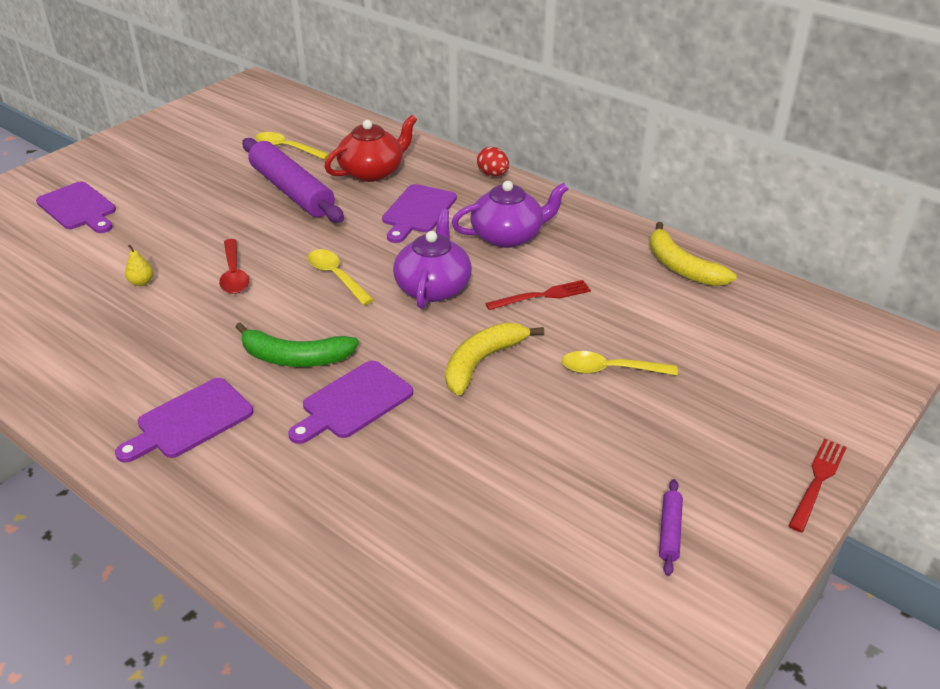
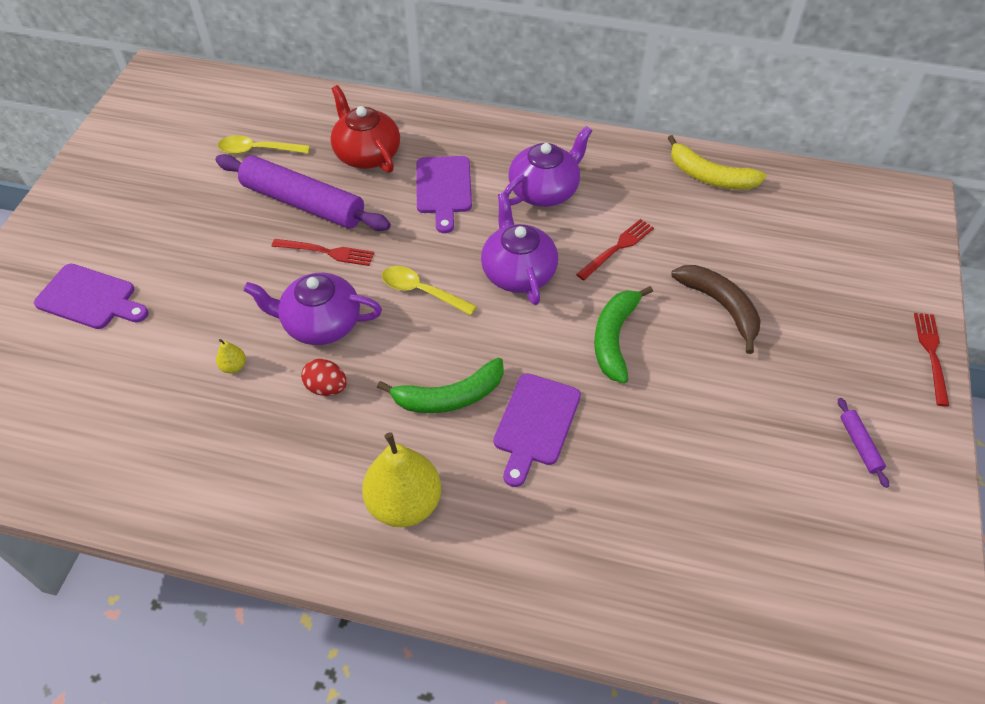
camera: 25 degrees left, 15 degrees up
purple cutting board [115,378,253,463] -> yellow pear [362,432,441,527]
red spoon [219,239,249,294] -> purple teapot [243,273,382,345]
red teapot [324,115,417,182] -> red teapot turned 60 degrees counterclockwise [330,85,400,173]
yellow banana [445,323,544,395] -> green banana [594,286,653,383]
red egg [477,147,509,176] -> red egg moved to [301,359,347,396]
yellow spoon [562,351,678,376] -> brown banana [671,265,761,354]
none -> red fork [272,239,374,266]

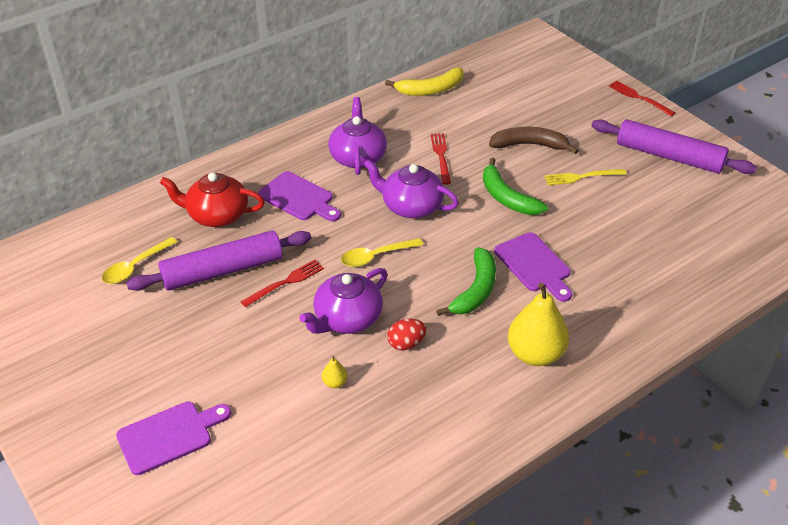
camera: 50 degrees left, 10 degrees down
purple rolling pin [838,398,889,488] -> purple rolling pin [591,119,757,174], size x2.42
none -> yellow fork [544,169,627,185]

